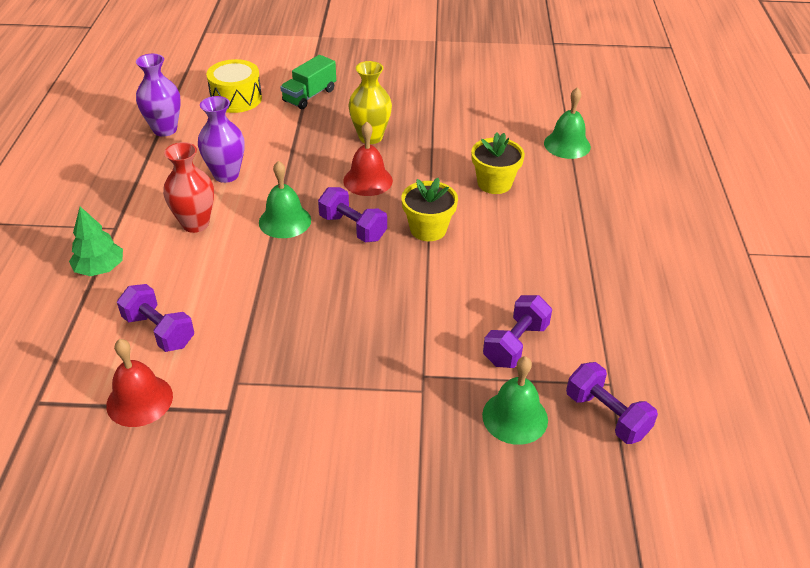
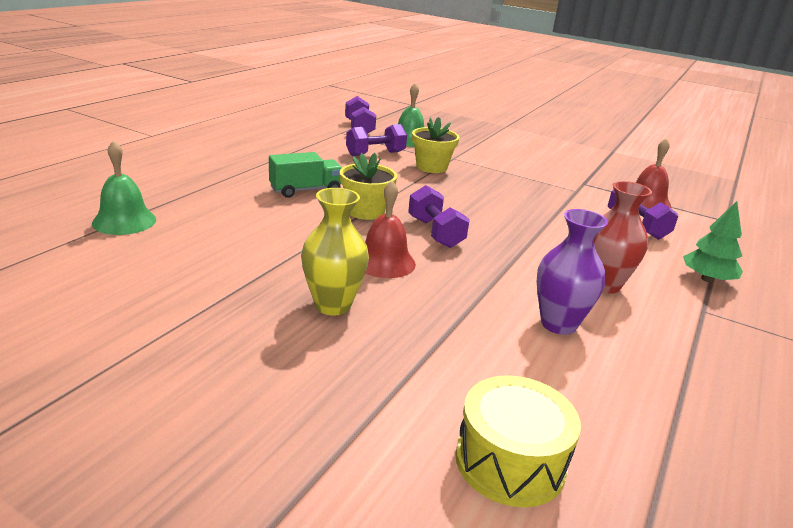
camera: 155 degrees left, 15 degrees down
purple vase [136,54,181,137] -> none
green bell [259,161,311,238] -> none
green truck [280,55,336,109] -> green truck moved to [269,152,342,198]
yellow flower pot [471,133,525,194] -> yellow flower pot moved to [412,117,460,173]

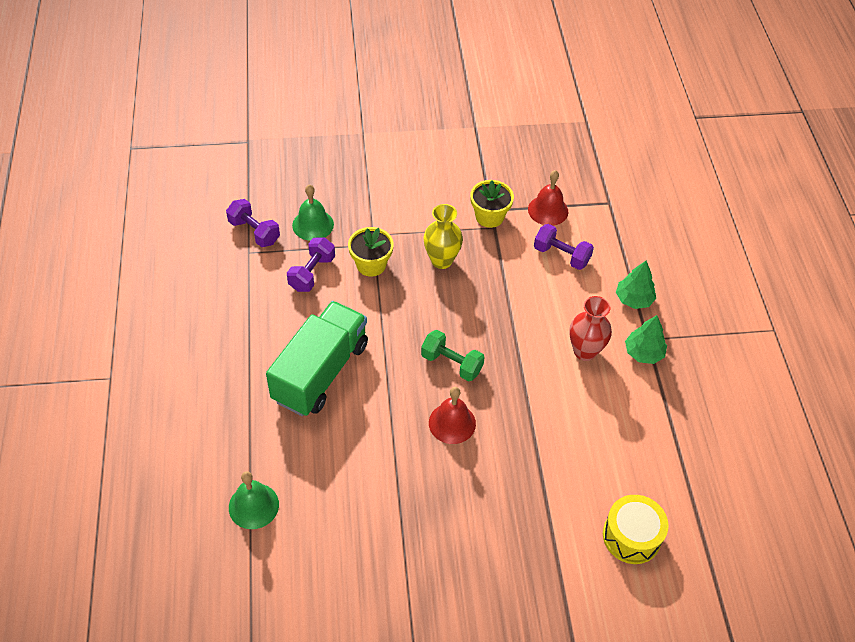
camera: 35 degrees left, 25 degrees up
green truck [269,152,342,198] -> green truck [266,301,368,416], size x1.86
yellow vase [301,188,369,315] -> yellow vase moved to [423,204,463,269]
yellow flower pot [340,153,397,220] -> yellow flower pot moved to [470,180,514,228]
purple dumbbell [408,185,470,248] -> green dumbbell [421,330,485,381]
purple vase [536,209,608,335] -> none
none -> green tree [625,315,667,364]

